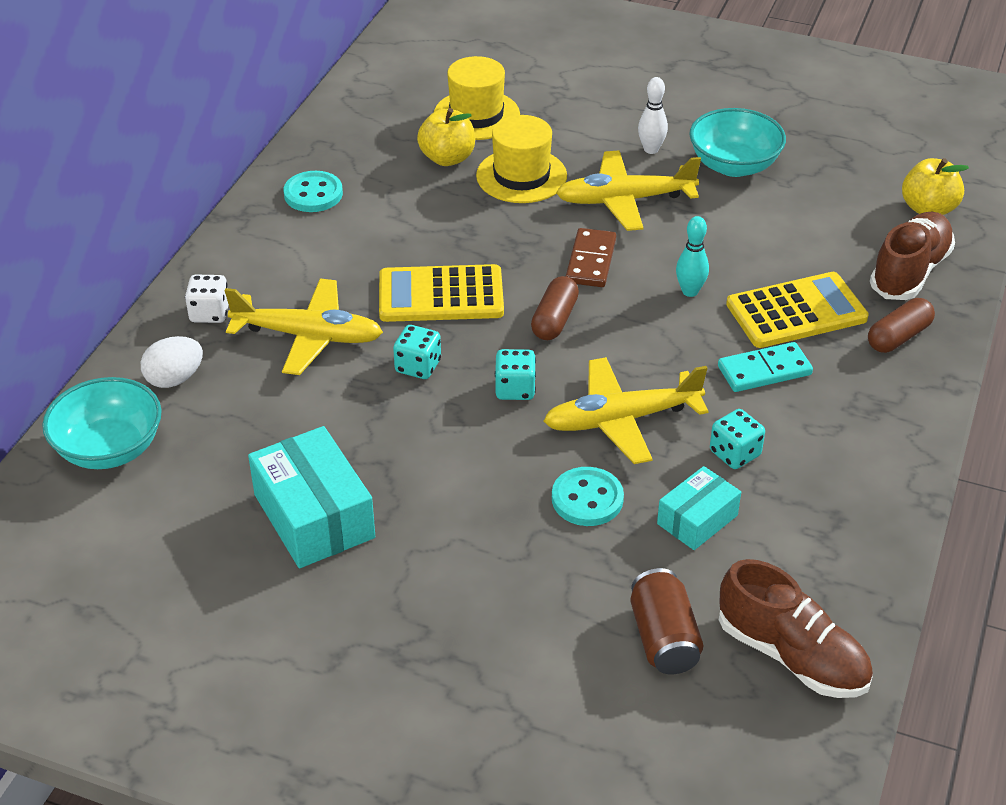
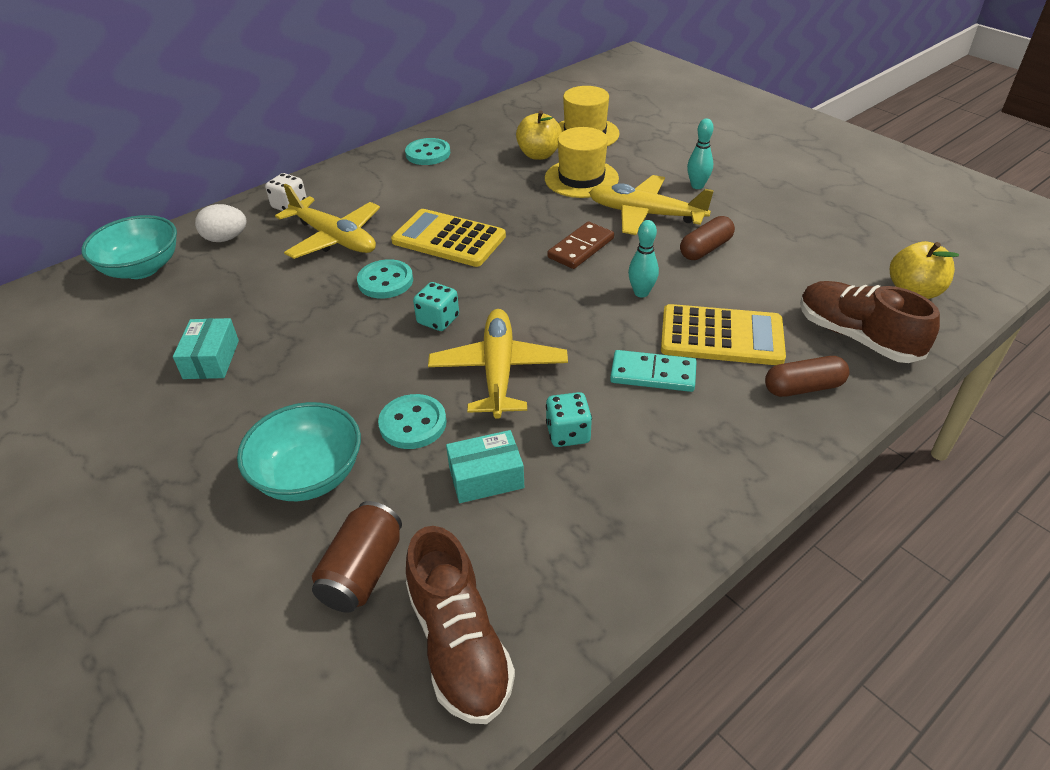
camera: 30 degrees right, 0 degrees up
turquoise box [248,426,375,568] -> turquoise box [173,318,239,379], size x0.60
turquoise dice [393,325,441,379] -> turquoise button [357,259,413,298]
brown capsule [531,276,579,340] -> brown capsule moved to [680,216,735,260]
yellow plane [544,357,709,464] -> yellow plane turned 75 degrees clockwise [428,309,568,419]
white bowling pin [638,77,668,154] -> turquoise bowling pin [687,118,714,189]
turquoise bowl [689,108,786,177] -> turquoise bowl moved to [237,402,361,501]
brown shoe [870,212,955,300] -> brown shoe turned 105 degrees counterclockwise [800,281,940,363]

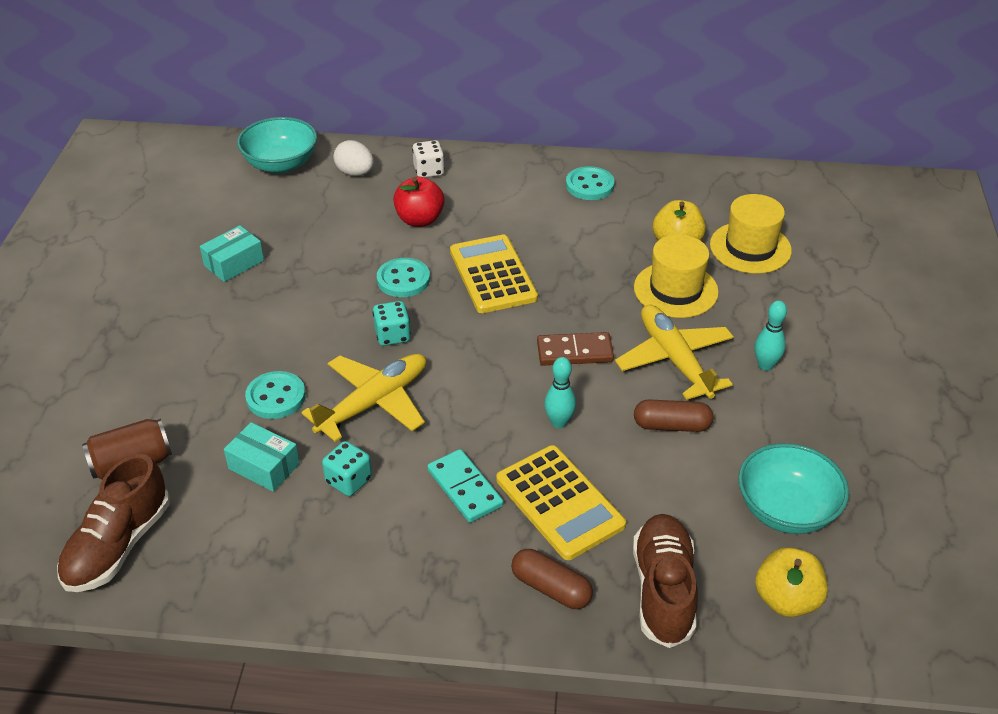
camera: 45 degrees right, 0 degrees up
turquoise bowl [237,402,361,501] -> turquoise bowl moved to [738,443,849,534]
yellow plane [275,184,380,259] -> red apple [393,177,445,227]

